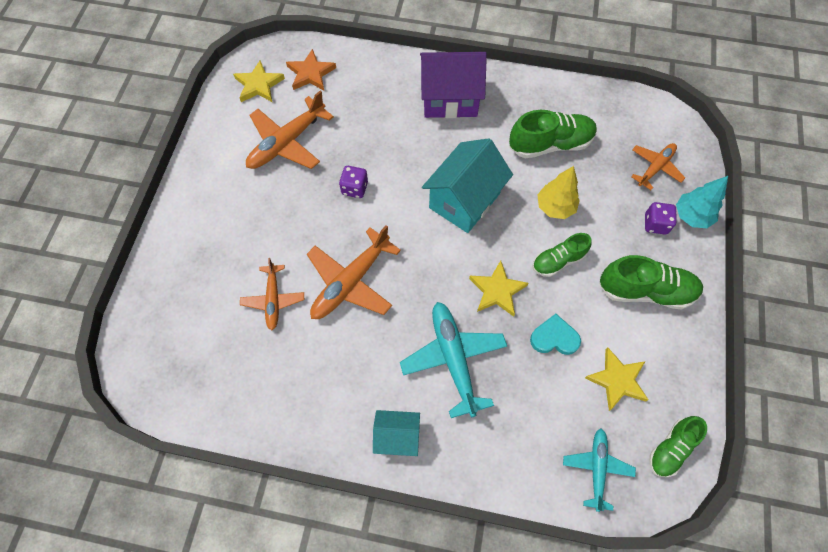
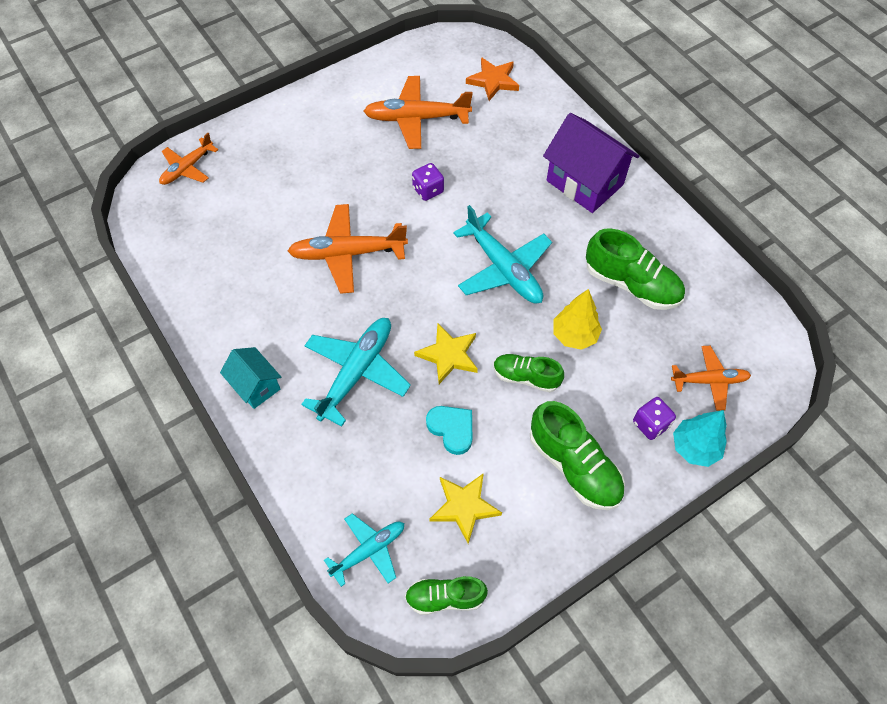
camera: 45 degrees right, 5 degrees down
yellow star [233,60,285,102] -> none
orange plane [240,258,304,330] -> orange plane moved to [159,133,218,185]
turquoise house [422,138,513,233] -> turquoise plane [453,205,552,303]

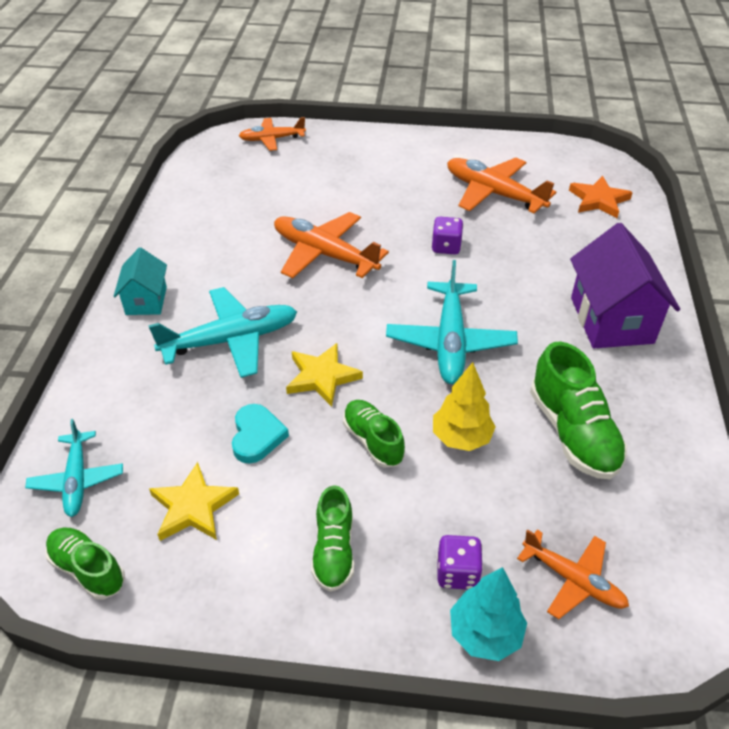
camera: 40 degrees right, 15 degrees down
turquoise plane [324,513,404,587] -> turquoise plane turned 75 degrees clockwise [25,419,123,517]
green shoe [530,401,625,510] -> green shoe [311,485,354,592], size x0.63

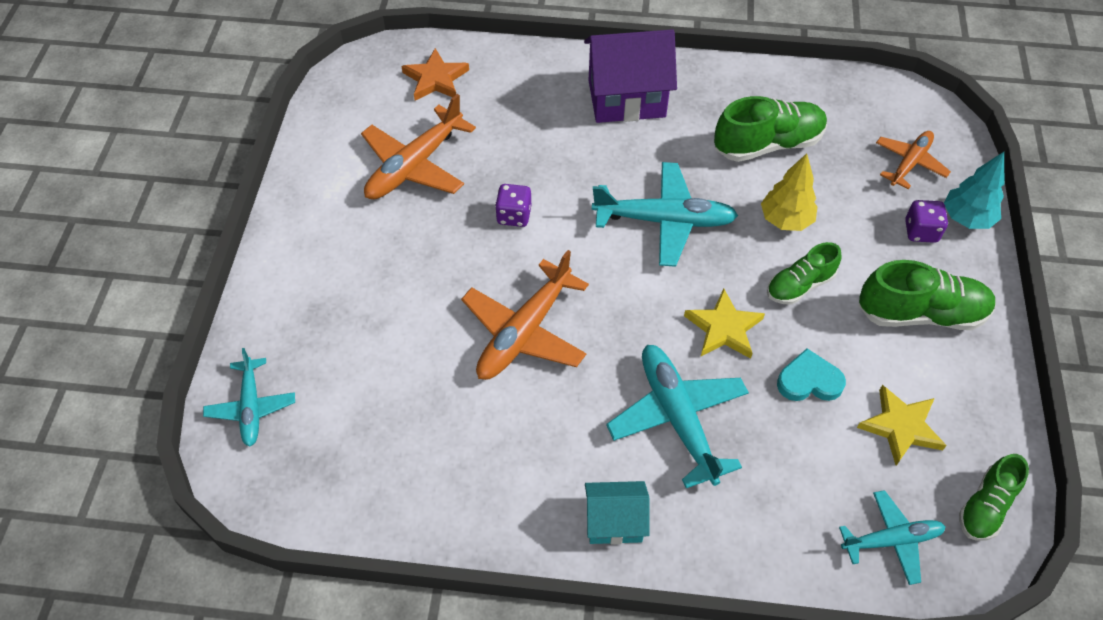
camera: 90 degrees left, 10 degrees up
orange plane [239,117,306,151] -> turquoise plane [203,348,295,447]
green shoe [311,485,354,592] -> green shoe [859,260,996,330], size x1.59

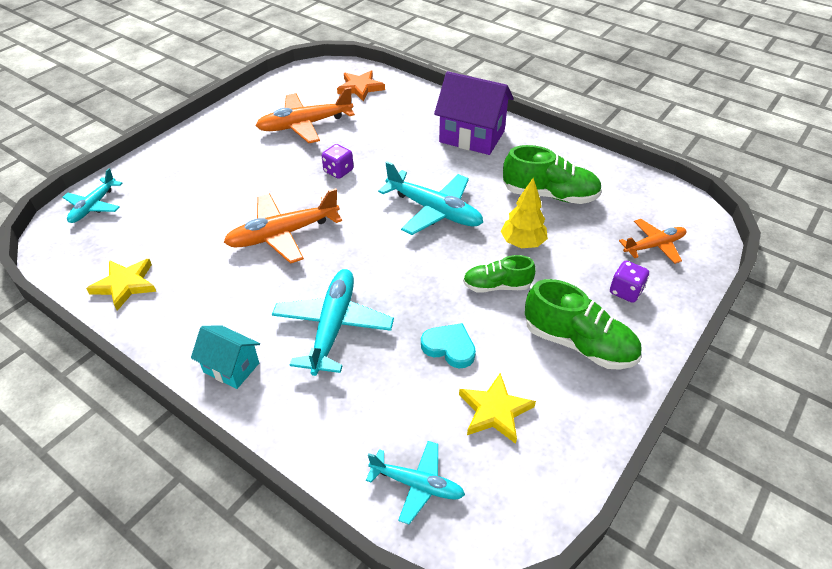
camera: 30 degrees right, 10 degrees down
yellow star [684,289,765,359] -> yellow star moved to [86,259,156,311]
turquoise tree [944,152,1005,229] -> none
green shoe [959,454,1029,541] -> none

